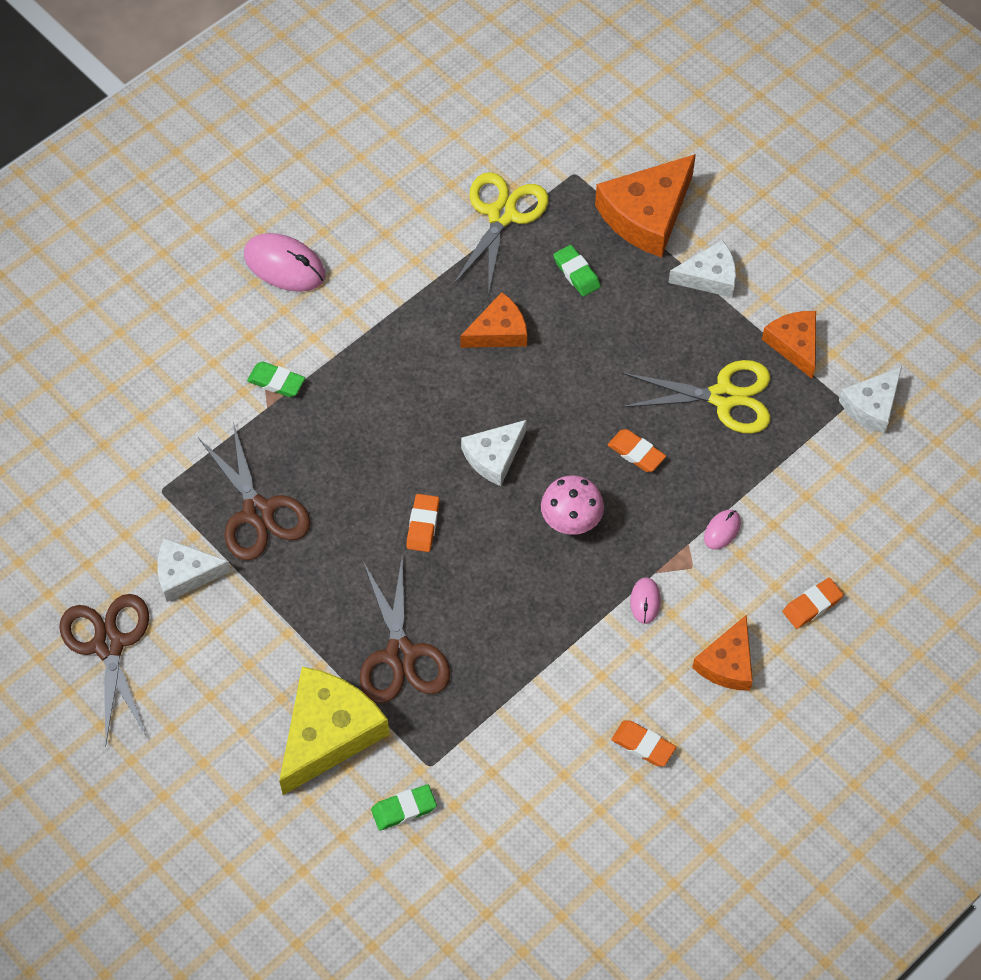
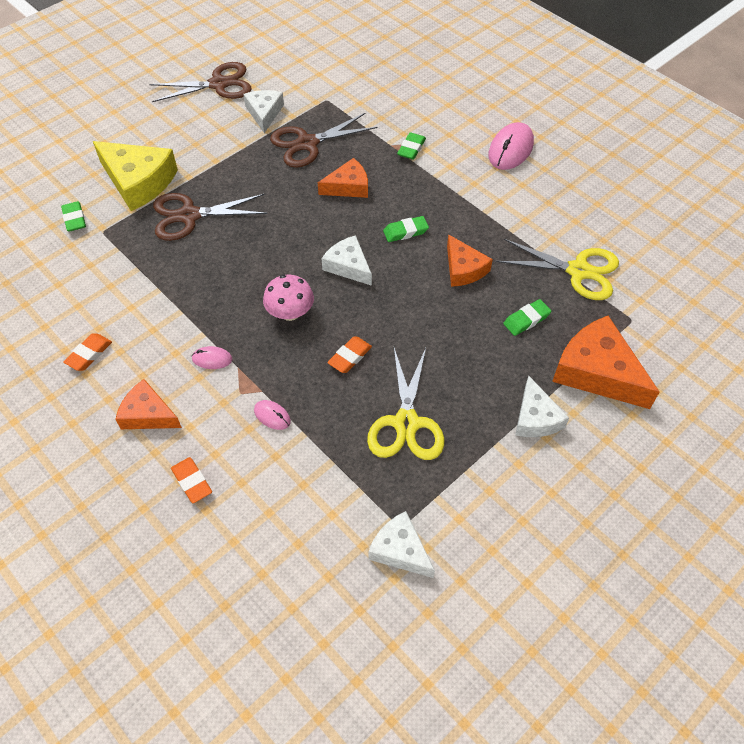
camera: 90 degrees right, 5 degrees down
orange eraser [406,494,440,552] -> none
orange cheese [762,311,816,379] -> orange cheese moved to [318,158,368,198]
none -> green eraser [383,216,429,242]

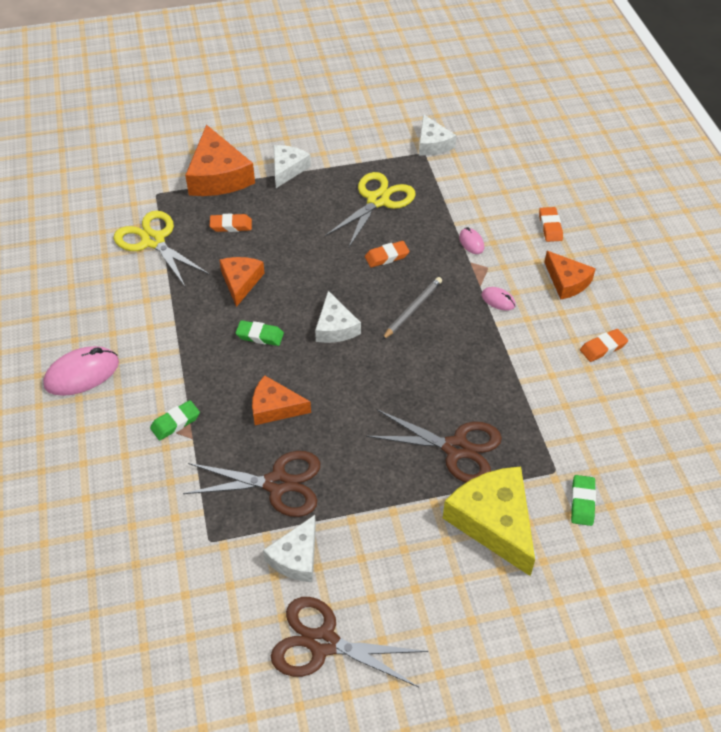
camera: 150 degrees left, 5 degrees down
pink mushroom [263,275,314,321] -> grey pencil [382,277,442,340]
green eraser [503,299,551,336] -> orange eraser [210,213,252,232]

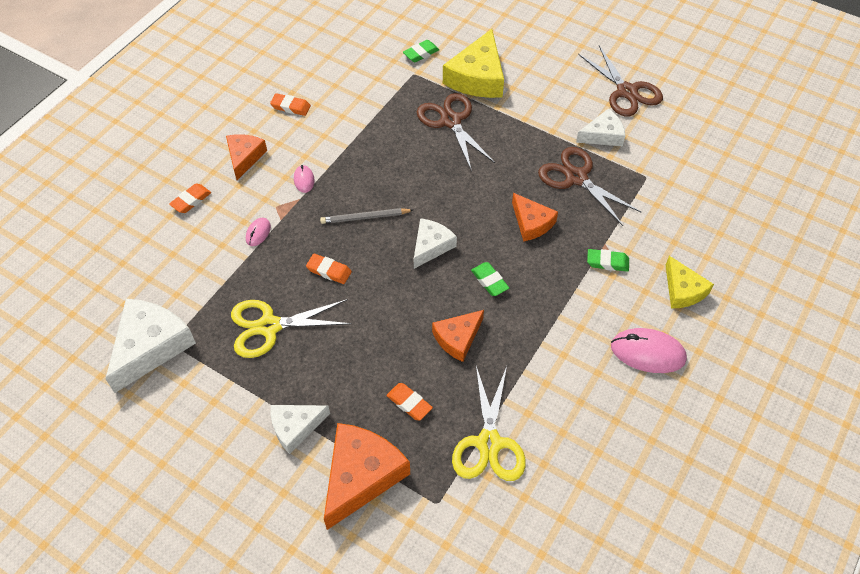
camera: 135 degrees left, 5 degrees up
white cheese [419,114,456,156] -> white cheese [106,299,196,393], size x1.66
none -> yellow cheese [665,256,714,309]

